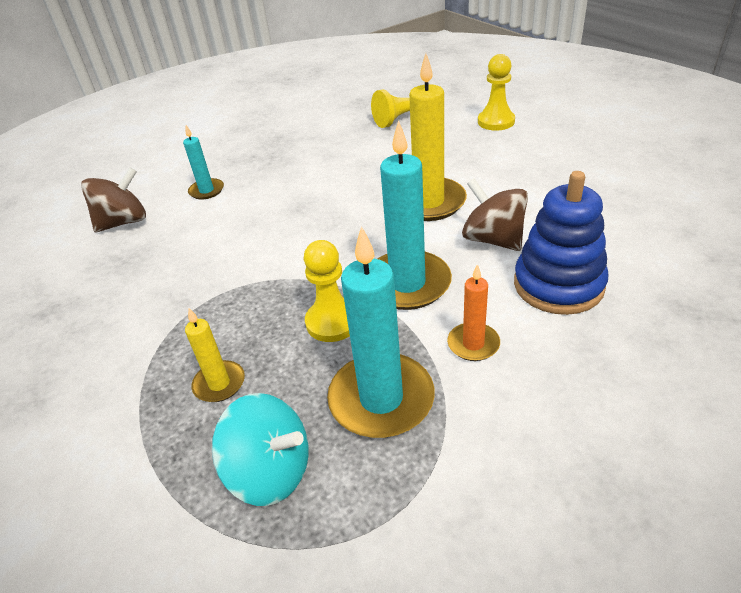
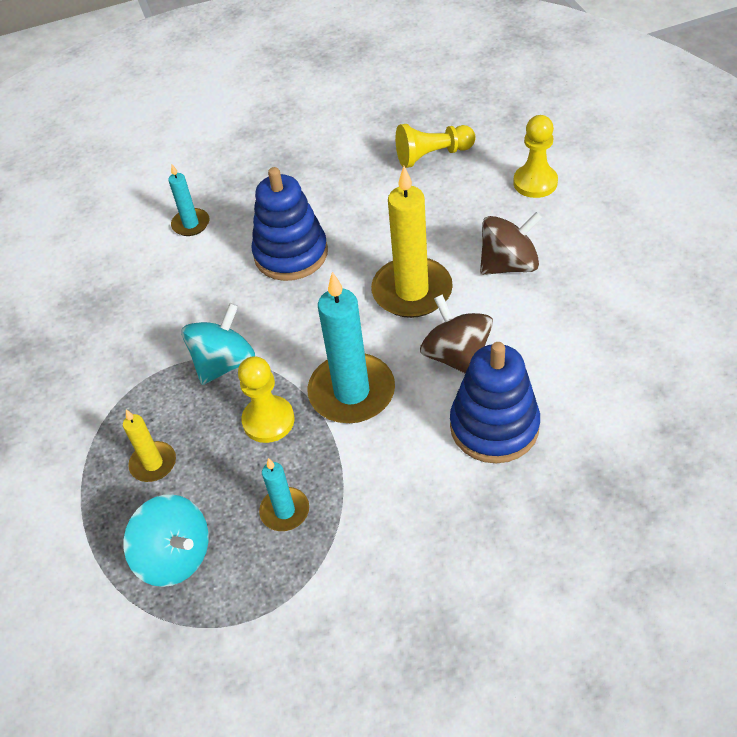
camera: 15 degrees right, 10 degrees up
brown spinning top [81,167,146,232] -> brown spinning top moved to [480,211,543,275]
turquoise candle [327,226,435,438] -> turquoise candle [259,458,309,531], size x0.53
orange candle [447,264,500,361] -> none
none -> turquoise spinning top [181,303,255,385]
none -> blue stacking toy [251,167,328,281]

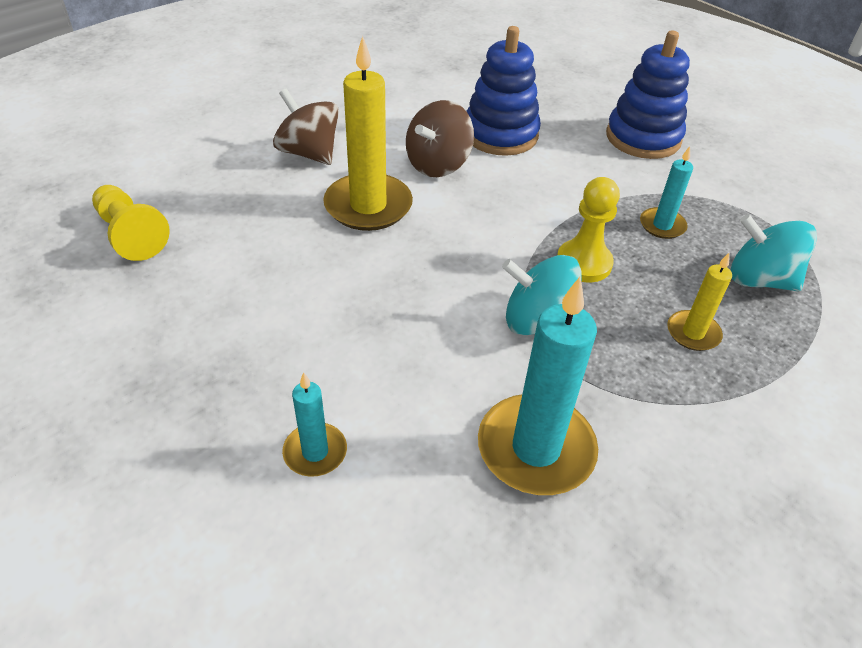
camera: 120 degrees left, 5 degrees down
turquoise spinning top [123,494,209,587] -> turquoise spinning top turned 75 degrees counterclockwise [731,214,817,291]
blue stacking toy [251,167,328,281] -> blue stacking toy moved to [606,30,690,159]
turquoise candle [307,272,395,423] -> turquoise candle moved to [478,277,598,495]
yellow pawn [513,115,558,198] -> none

